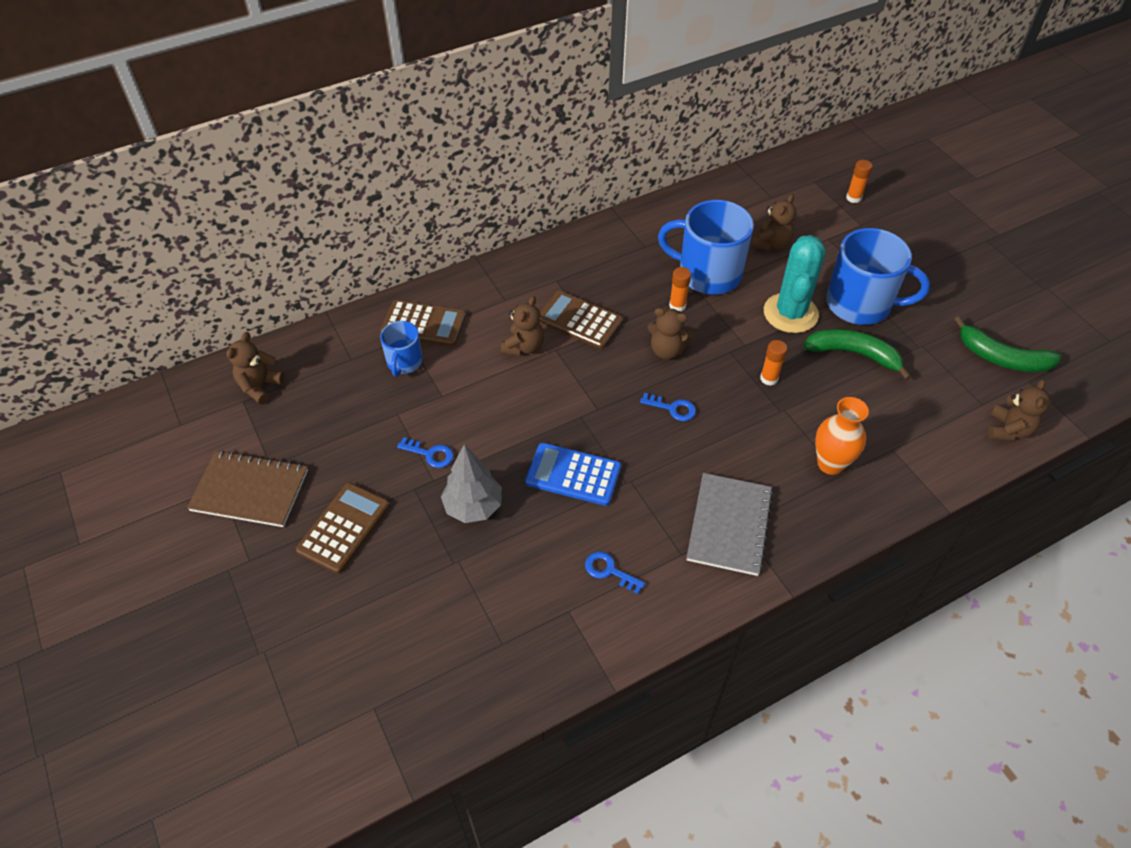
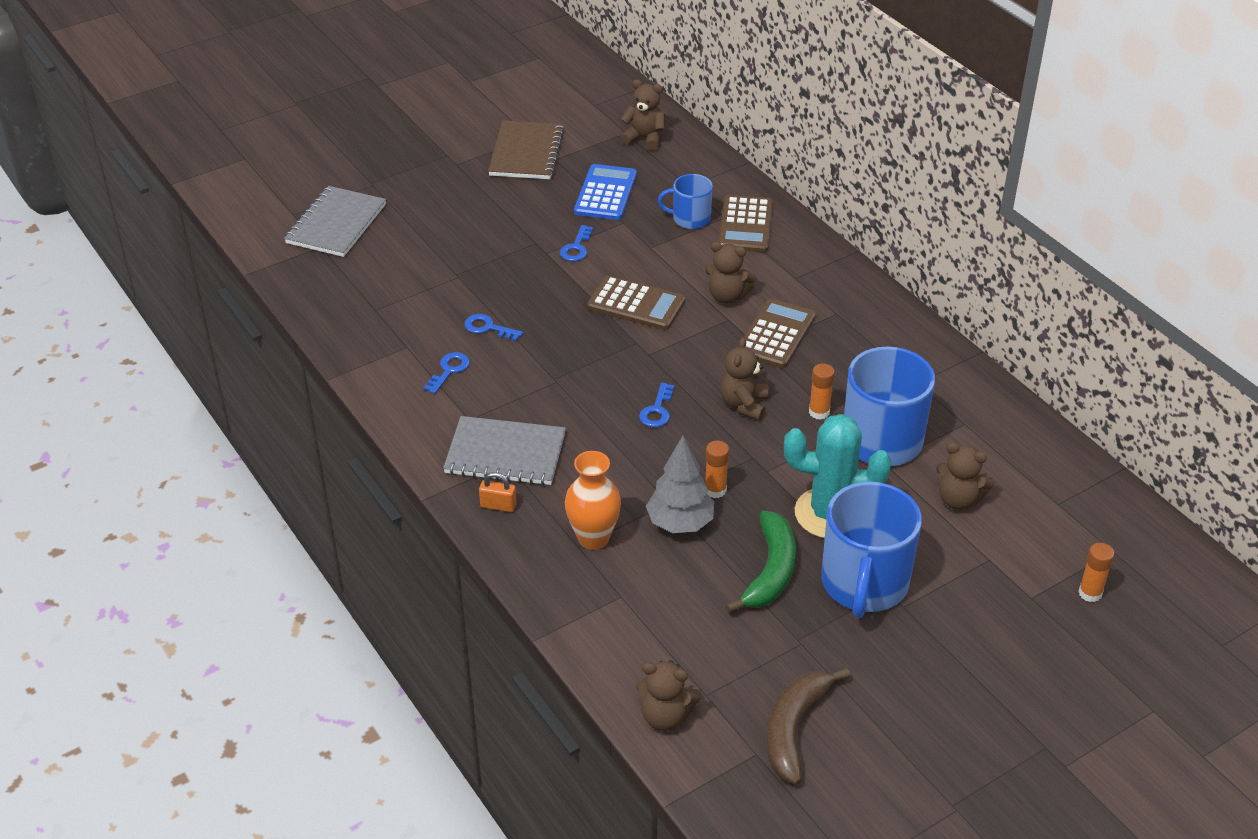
camera: 85 degrees right, 10 degrees down
brown calculator [296,483,390,574] -> brown calculator moved to [587,276,685,330]
grey tree [441,444,502,523] -> grey tree moved to [646,436,714,533]
blue calculator [525,443,621,506] -> blue calculator moved to [574,164,637,220]
green banana [954,316,1062,372] -> brown banana [767,668,850,785]
none -> grey notebook [284,186,386,257]
none -> blue key [464,314,523,341]
none -> orange padlock [479,472,516,512]

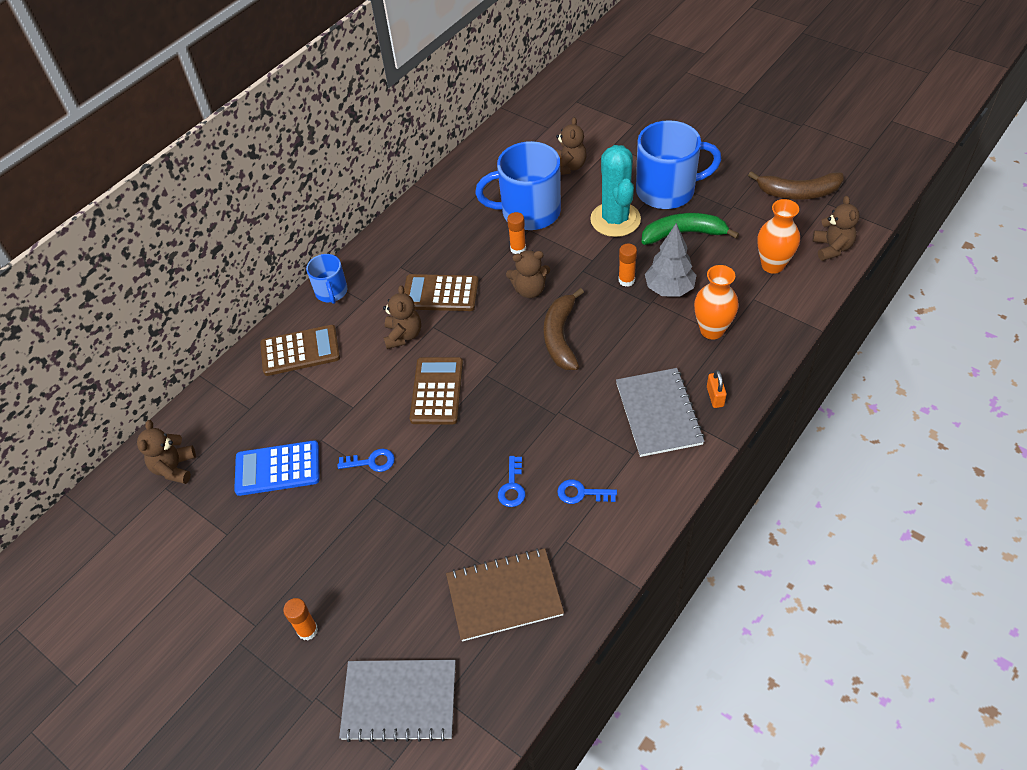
camera: 105 degrees left, 10 degrees up
brown notebook [488,120,564,179] -> brown notebook moved to [446,548,564,641]
blue key [639,383,674,427] -> brown banana [544,288,584,370]
blue mug [658,174,713,229] -> blue mug moved to [306,254,348,304]
orange glue stick [1078,543,1115,602] -> orange glue stick moved to [283,598,318,640]
none -> orange vase [757,199,800,274]

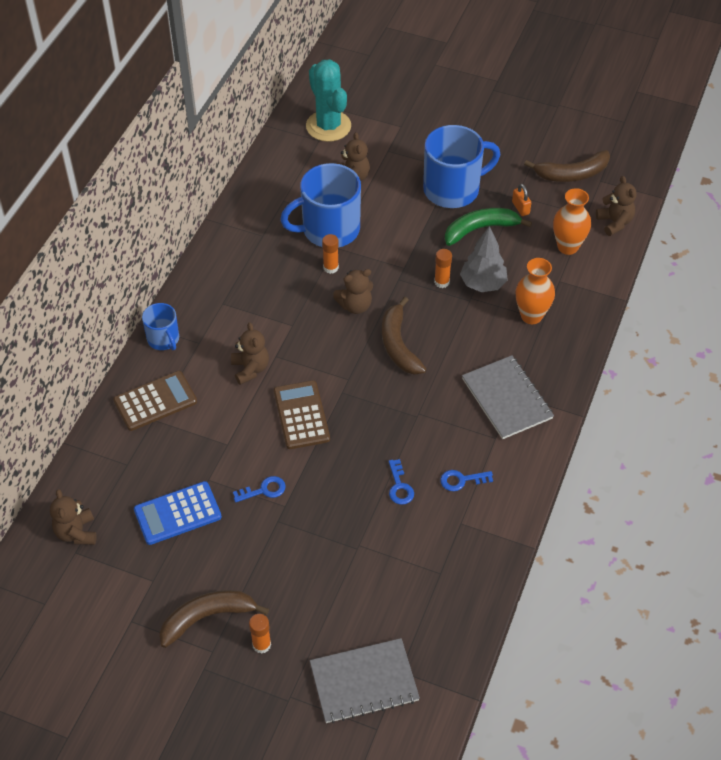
camera: 20 degrees left, 0 degrees up
brown calculator [404,274,479,311] -> none
brown notebook [446,548,564,641] -> none
turquoise cactus [590,145,641,237] -> turquoise cactus moved to [306,59,351,142]
orange padlock [707,370,727,408] -> orange padlock moved to [512,184,531,216]
none -> brown banana [159,590,269,648]

